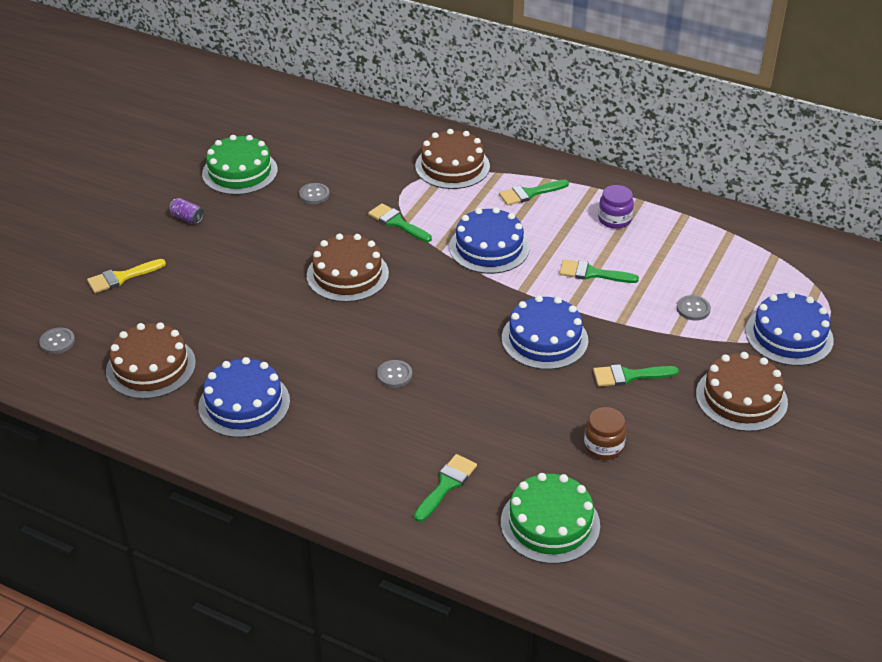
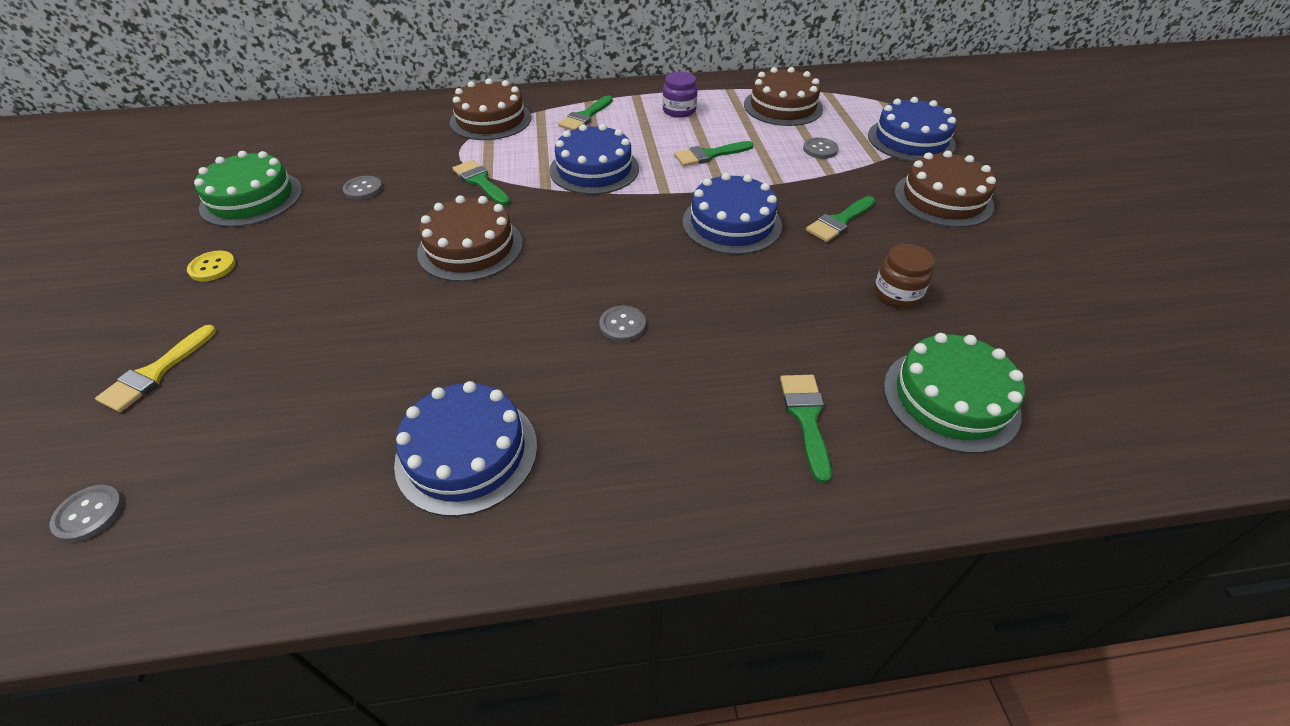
camera: 35 degrees left, 5 degrees up
brown cake [106,322,196,399] -> brown cake moved to [744,67,823,126]
purple can [169,198,204,224] -> yellow button [187,251,236,282]
green brush [368,203,432,242] -> green brush turned 45 degrees clockwise [452,160,510,206]

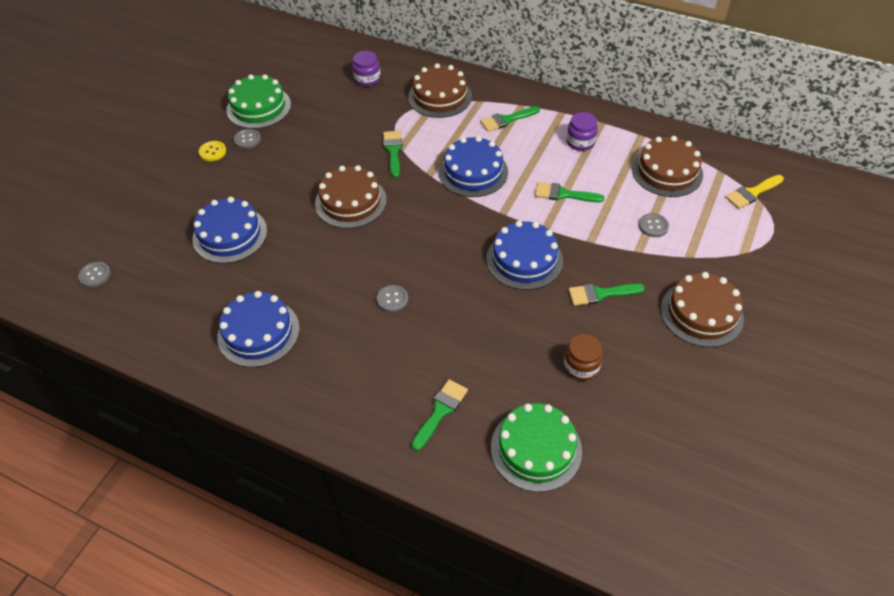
camera: 35 degrees right, 5 degrees up
yellow brush [95,325,216,412] -> yellow brush moved to [726,175,784,209]
grey button [343,176,382,200] -> grey button moved to [234,129,261,149]
blue cake [868,97,956,162] -> blue cake moved to [193,197,267,263]
none -> purple jar [352,51,381,87]

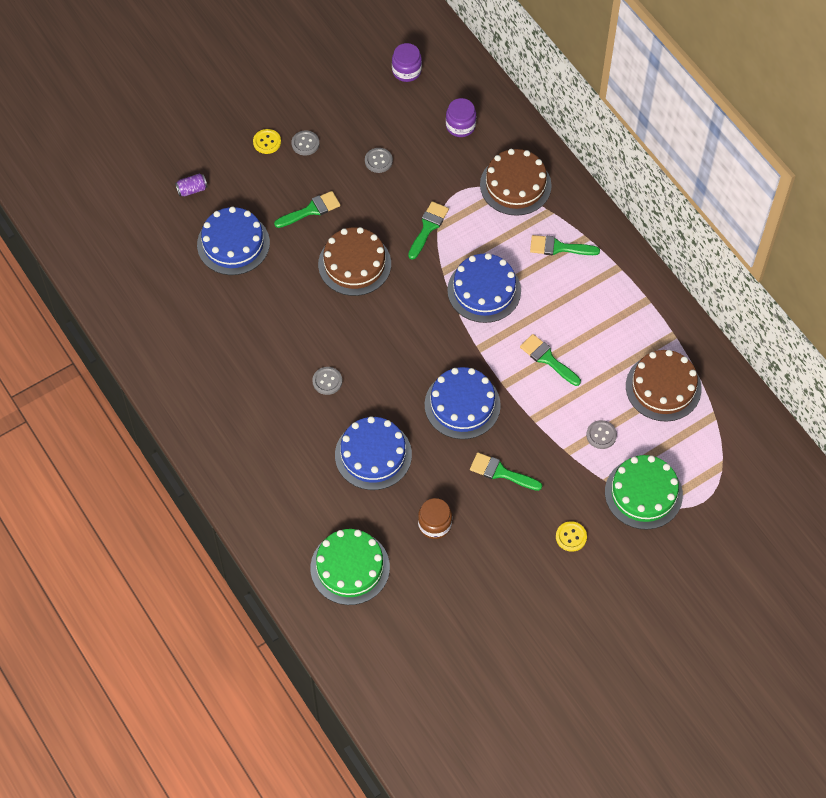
camera: 30 degrees right, 10 degrees up
grey button [78,262,111,288] -> grey button moved to [365,148,393,173]
blue cake [217,291,300,367] -> blue cake moved to [335,416,412,490]
green cake [226,74,291,129] -> green cake moved to [605,455,683,530]
green brush [411,379,468,451] -> green brush moved to [274,191,341,228]
purple jar [566,112,598,151] -> purple jar moved to [392,43,422,82]
brown cake [661,272,744,347] -> yellow button [556,521,587,552]
yellow brush [726,175,784,209] -> none
none -> purple can [175,173,208,196]

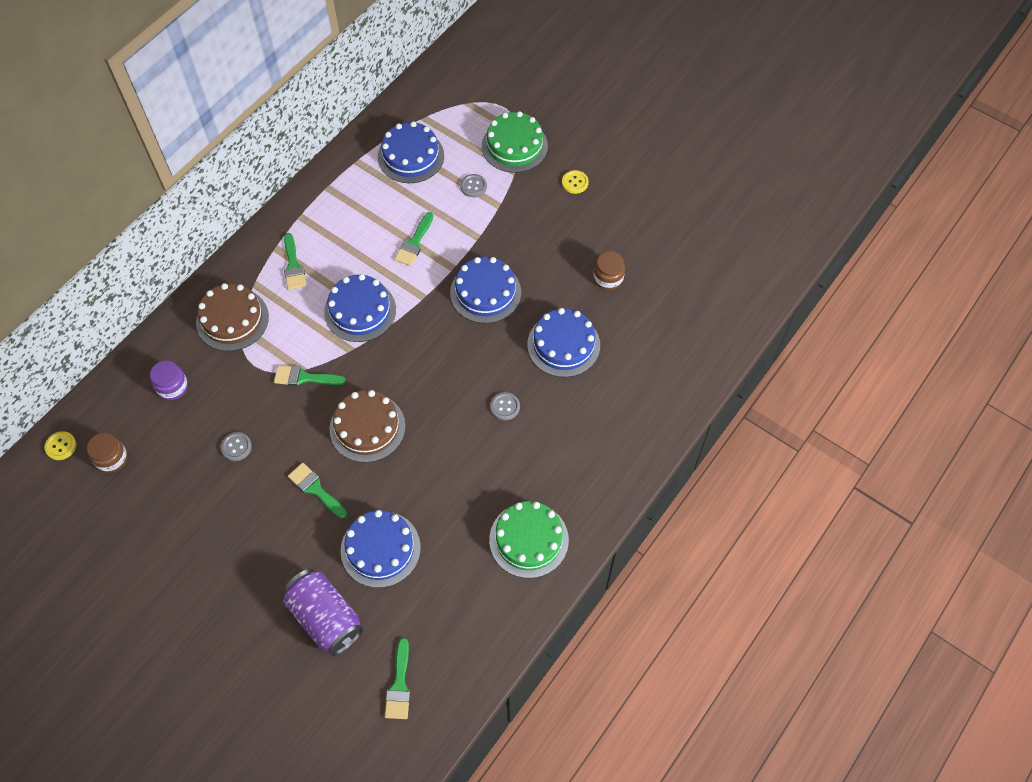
camera: 110 degrees left, 0 degrees up
purple can [175,173,208,196] -> purple can [282,569,363,656], size x2.39
yellow button [253,129,281,154] -> yellow button moved to [45,431,76,460]
grey button [291,131,319,156] -> none
green cake [310,529,390,605] -> green cake moved to [489,501,569,578]
purple jar [392,43,422,82] -> brown jar [87,433,128,473]
green brush [470,452,542,491] -> green brush moved to [385,638,411,719]
brown cake [626,350,701,422] -> blue cake [378,121,444,183]

